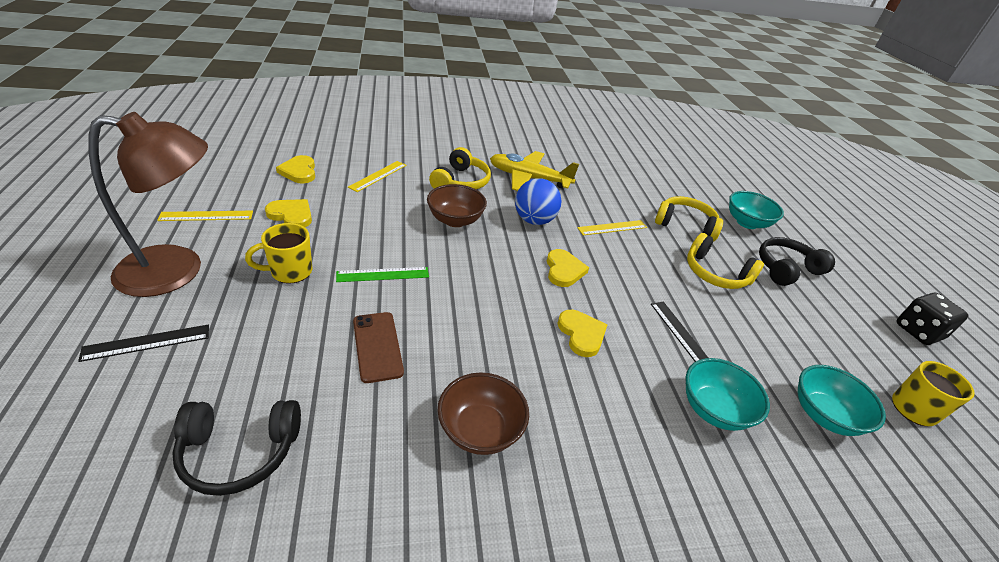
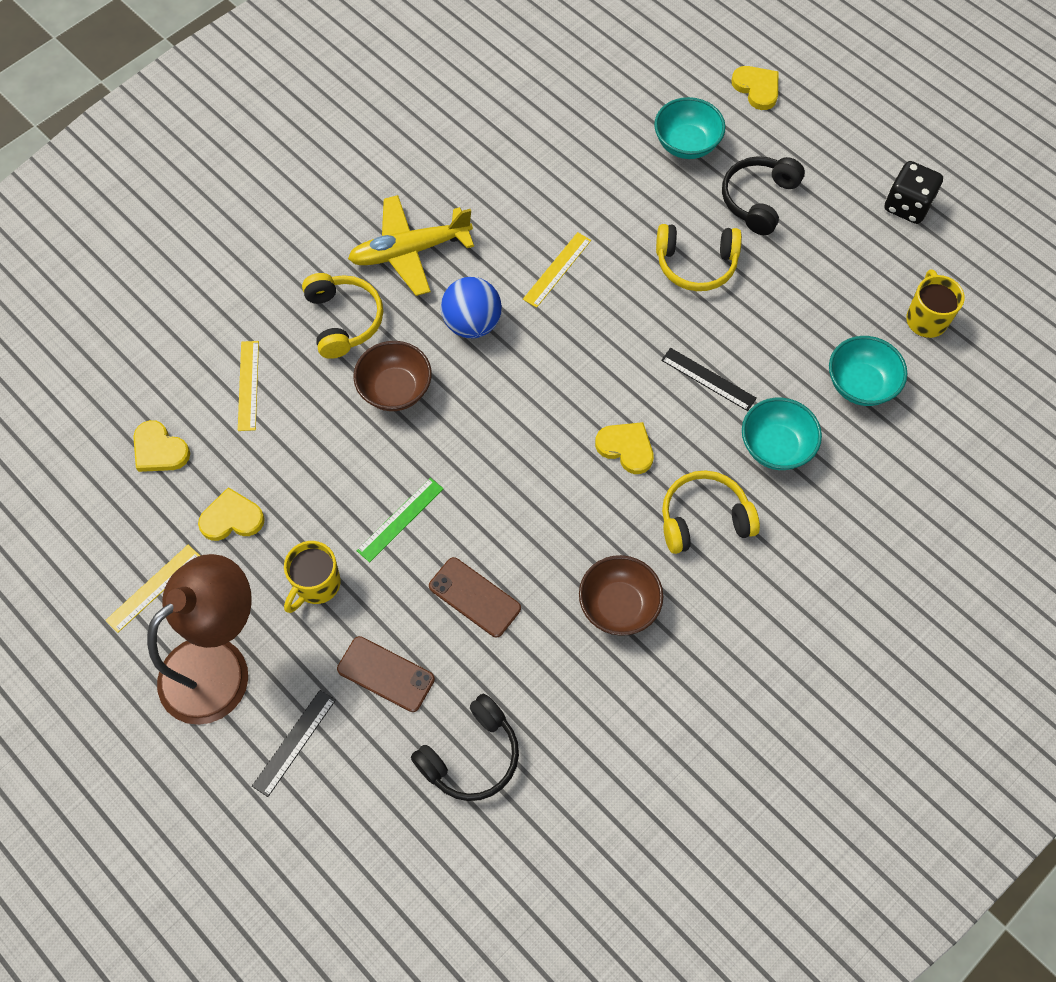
camera: 30 degrees left, 25 degrees up
yellow heart [547,249,589,287] -> yellow heart moved to [731,66,778,110]
yellow headphones [655,196,723,242] -> yellow headphones moved to [662,470,760,554]
none -> brown phone [337,636,435,712]

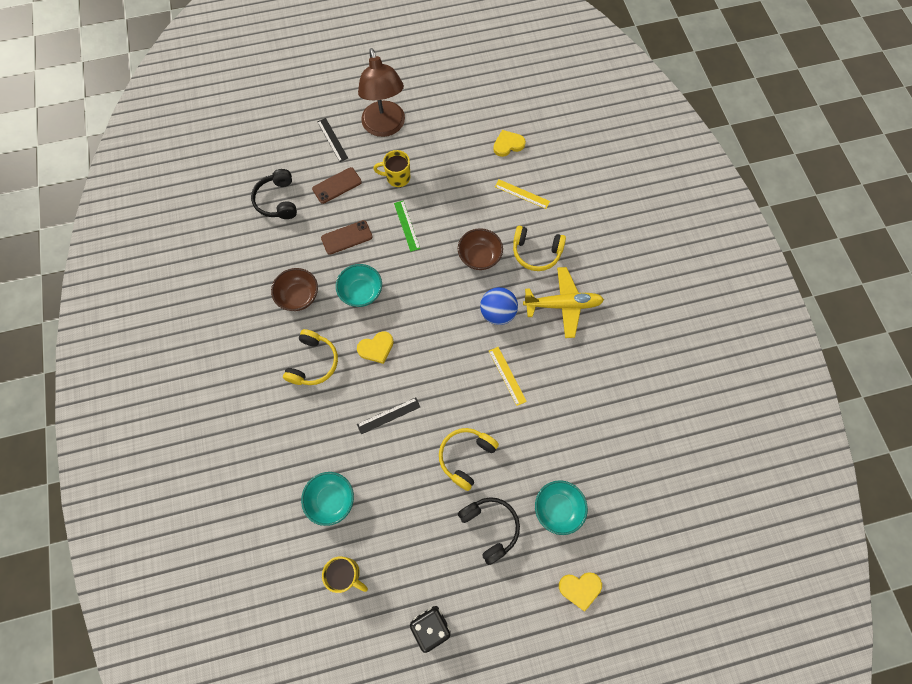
camera: 120 degrees right, 5 degrees up
yellow ruler [105,545,200,633] -> none
yellow heart [198,487,265,541] -> none
yellow mug [284,541,341,613] -> yellow mug turned 60 degrees counterclockwise [373,150,410,187]
yellow plane [348,195,474,296] -> yellow plane turned 75 degrees clockwise [523,267,604,338]
turquoise bowl [742,398,822,470] -> turquoise bowl moved to [336,264,382,307]

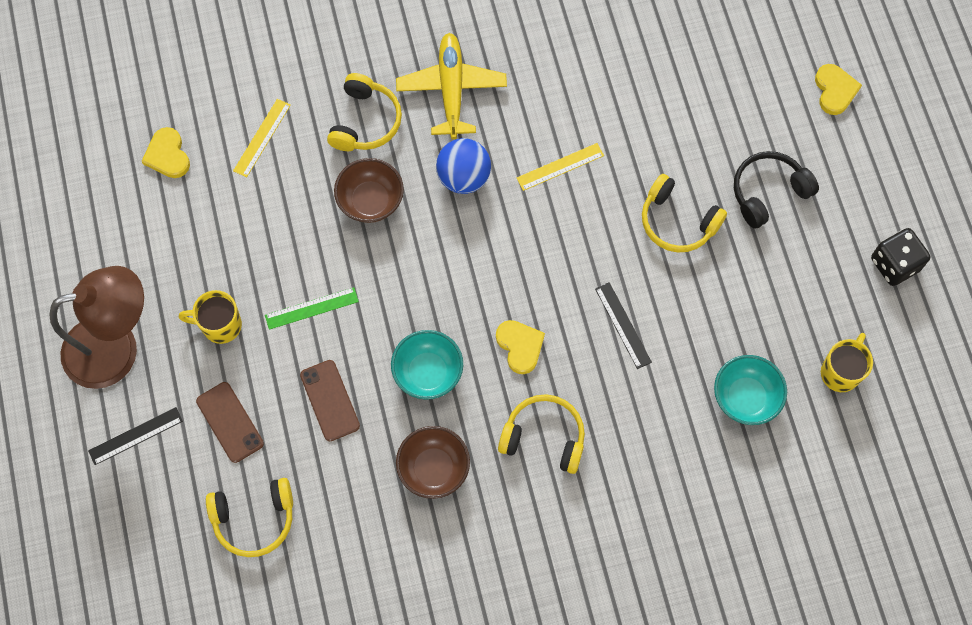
camera: 90 degrees left, 0 degrees up
black headphones [251,169,297,219] -> yellow headphones [206,478,293,557]
yellow mug [373,150,410,187] -> yellow mug turned 90 degrees clockwise [178,290,242,344]
turquoise bowl [535,480,588,535] -> none

